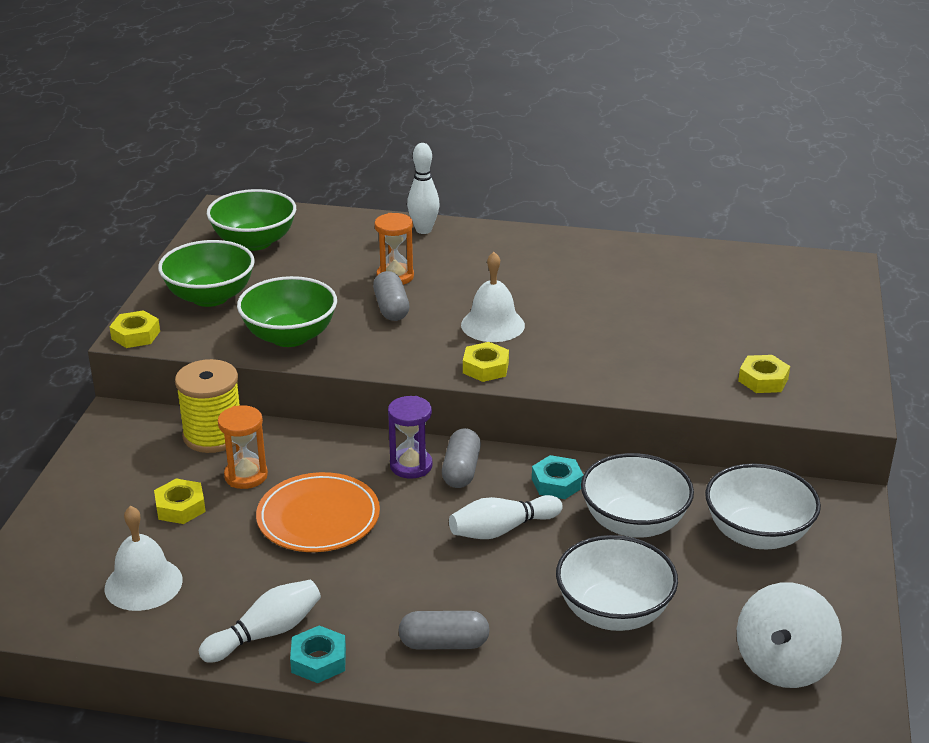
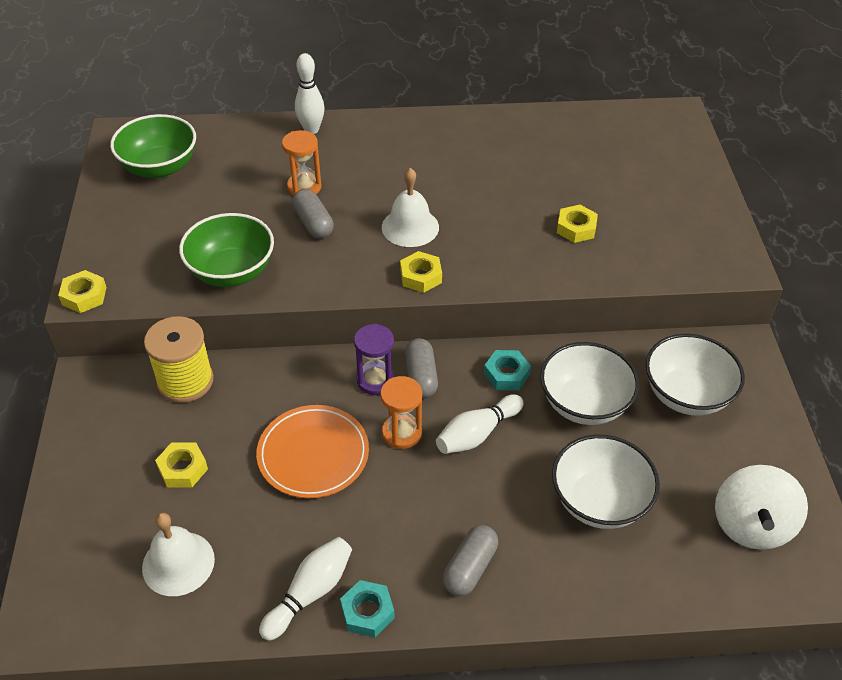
camera: 15 degrees left, 15 degrees up
green bowl [158,240,255,307] -> none
orange hourglass [218,405,268,489] -> orange hourglass moved to [380,376,422,449]
grey capsule [398,611,490,650] -> grey capsule turned 45 degrees counterclockwise [443,525,498,596]
yellow nut [738,355,790,393] -> yellow nut moved to [557,205,598,243]

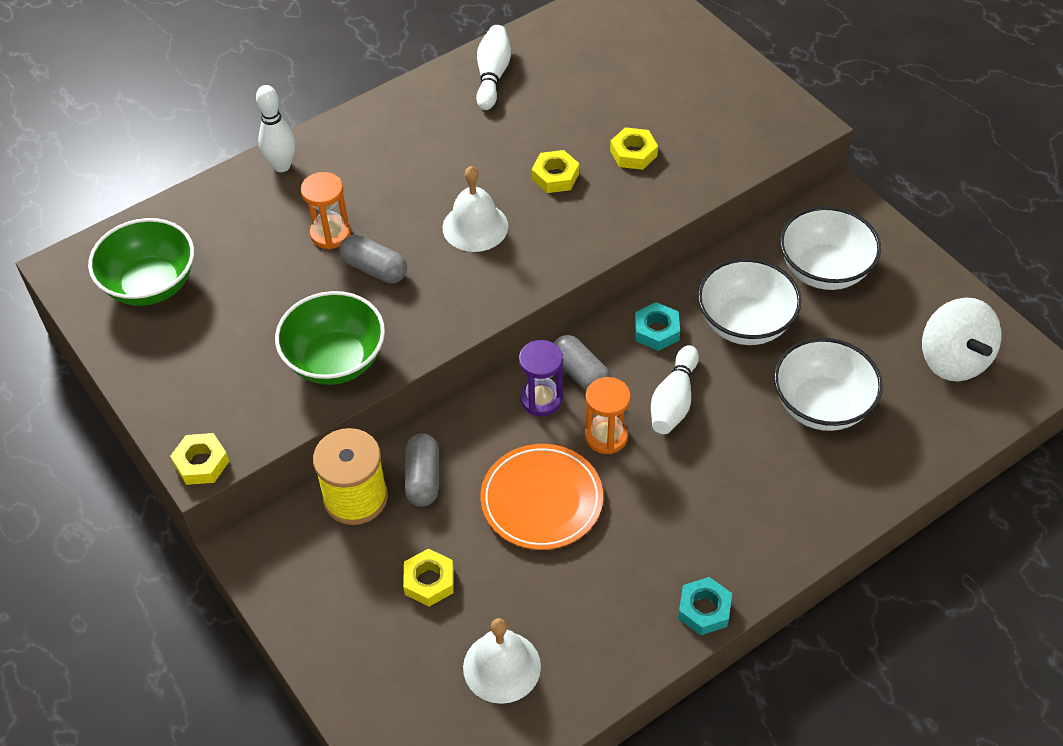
camera: 30 degrees left, 5 degrees up
white bowling pin [259,537,352,641] -> white bowling pin moved to [476,25,511,110]
yellow nut [400,251,442,293] -> yellow nut moved to [531,150,579,193]
grey capsule [443,525,498,596] -> grey capsule moved to [405,433,439,507]

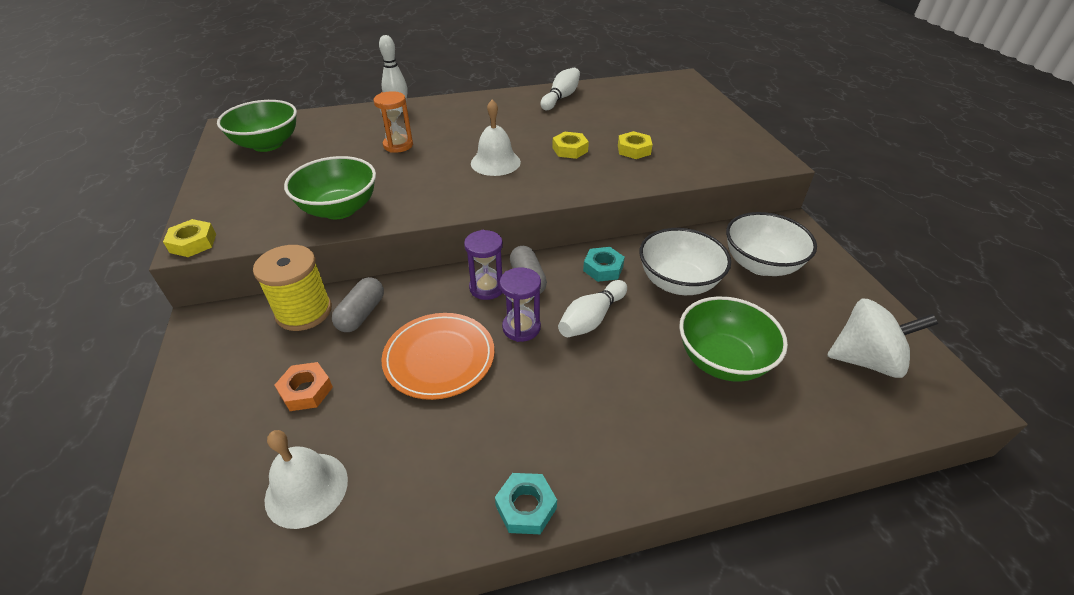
camera: 20 degrees right, 10 degrees down
grey capsule [339,235,407,283] -> none
yellow nut [403,548,454,607] -> orange nut [275,362,333,411]
orange hourglass [585,377,631,454] -> purple hourglass [500,267,541,342]
white bowl [774,338,883,431] -> green bowl [679,296,788,382]
white spinning top [922,297,1001,381] -> white spinning top turned 90 degrees counterclockwise [827,299,938,378]

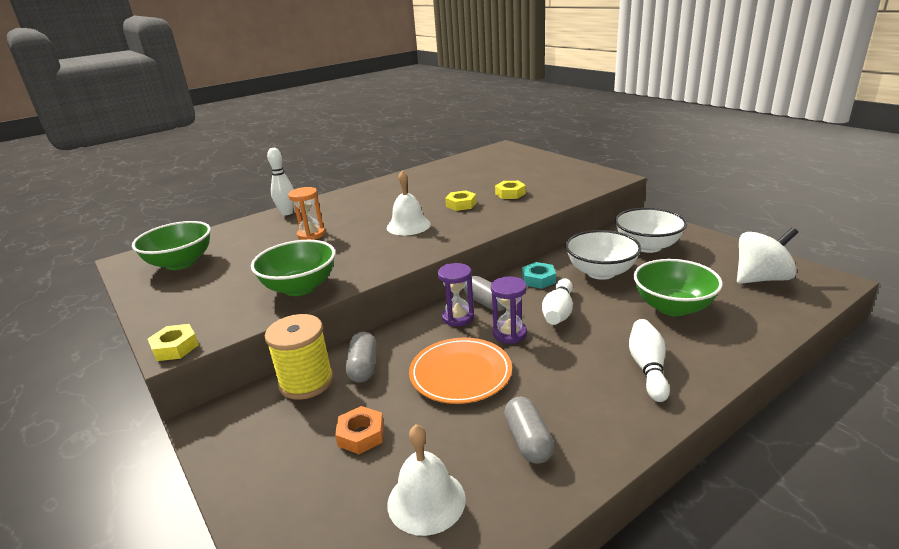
camera: 20 degrees left, 15 degrees down
turquoise nut [495,473,557,534] -> none
white bowling pin [541,68,580,110] -> white bowling pin moved to [629,319,670,402]
none -> grey capsule [504,397,554,464]

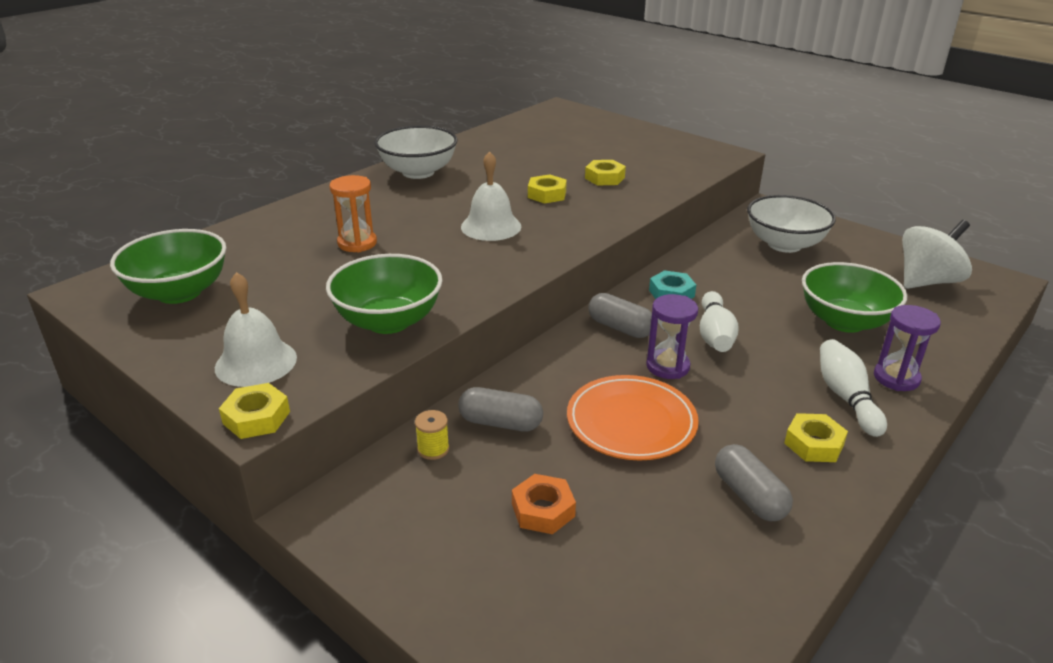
camera: 15 degrees left, 5 degrees up
yellow spool [265,314,333,400] -> yellow spool [415,410,449,460], size x0.44
white bowling pin [267,148,294,215] -> none
grey capsule [346,332,377,382] -> grey capsule turned 60 degrees counterclockwise [458,387,543,432]
white bell [387,424,466,536] -> white bell moved to [215,272,297,387]
purple hourglass [438,263,474,326] -> purple hourglass moved to [874,305,941,391]
white bowl [565,230,641,280] -> white bowl moved to [374,126,457,179]
none -> yellow nut [784,413,848,462]

